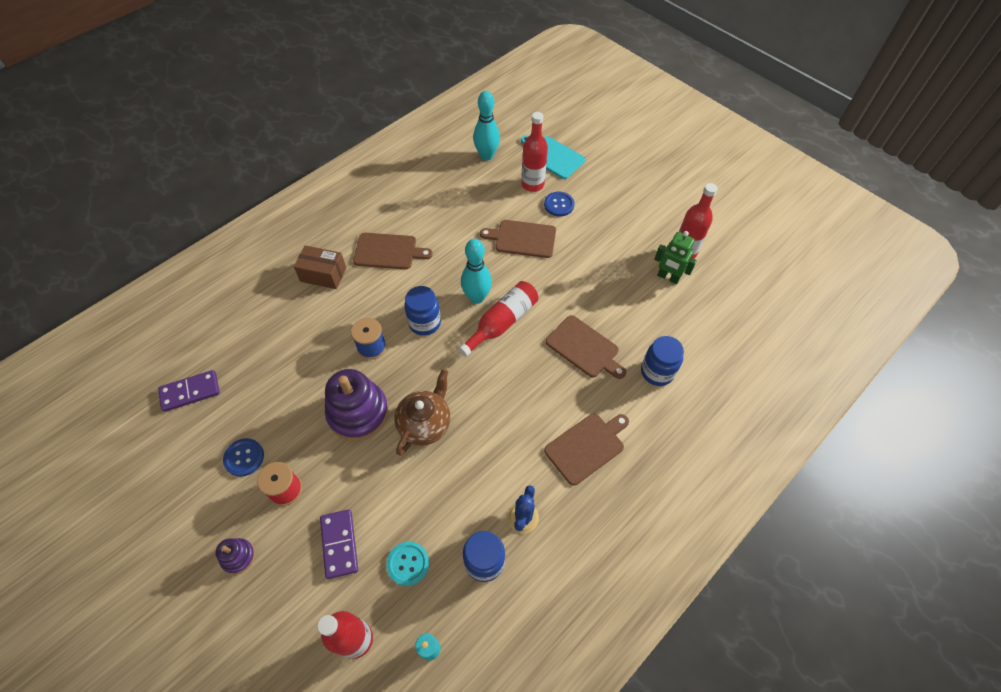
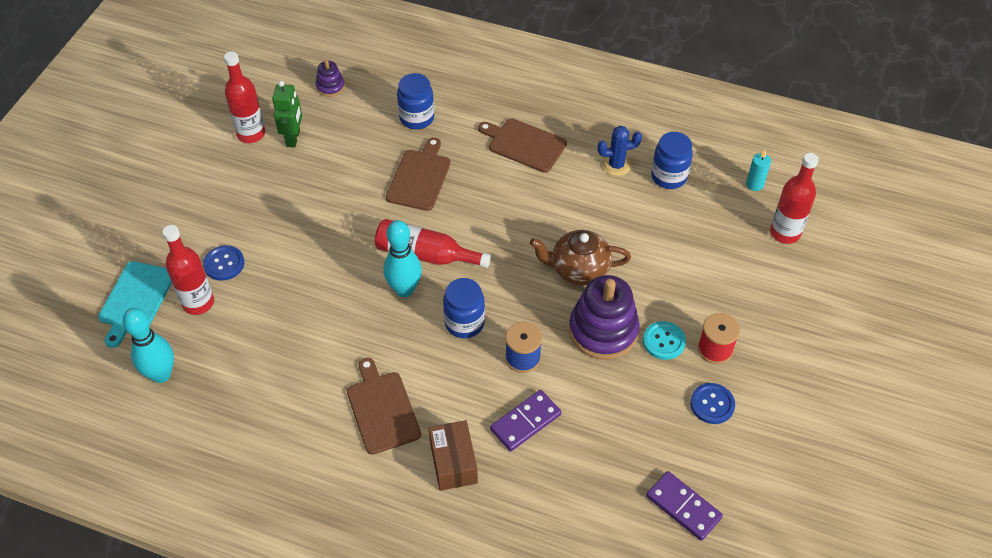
camera: 115 degrees left, 5 degrees down
purple stacking toy [216,538,255,574] -> purple stacking toy moved to [316,60,345,97]
purple domino [320,509,358,579] -> purple domino moved to [490,390,561,451]
turquoise button [386,542,429,586] -> turquoise button moved to [643,321,686,360]
brown cutting board [480,220,556,258] -> none

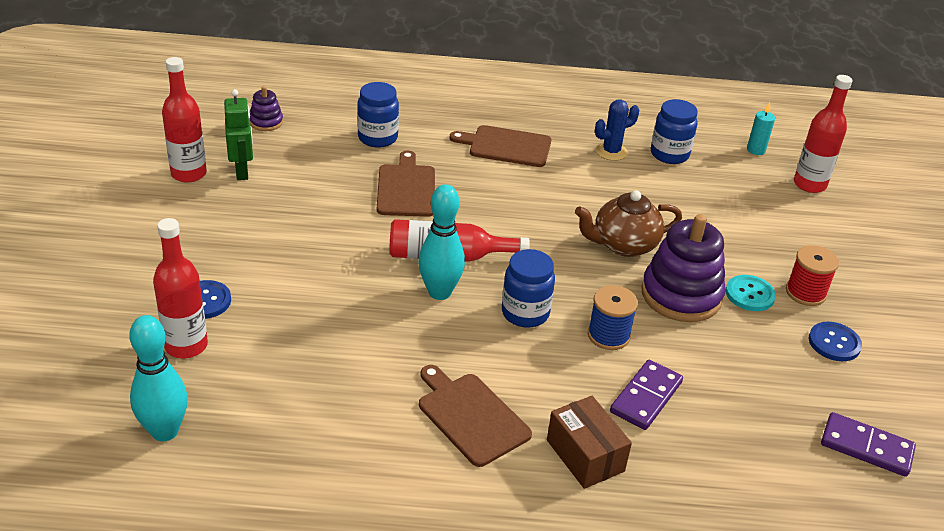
camera: 20 degrees left, 15 degrees down
turquoise cutting board [98,261,172,348] -> none

